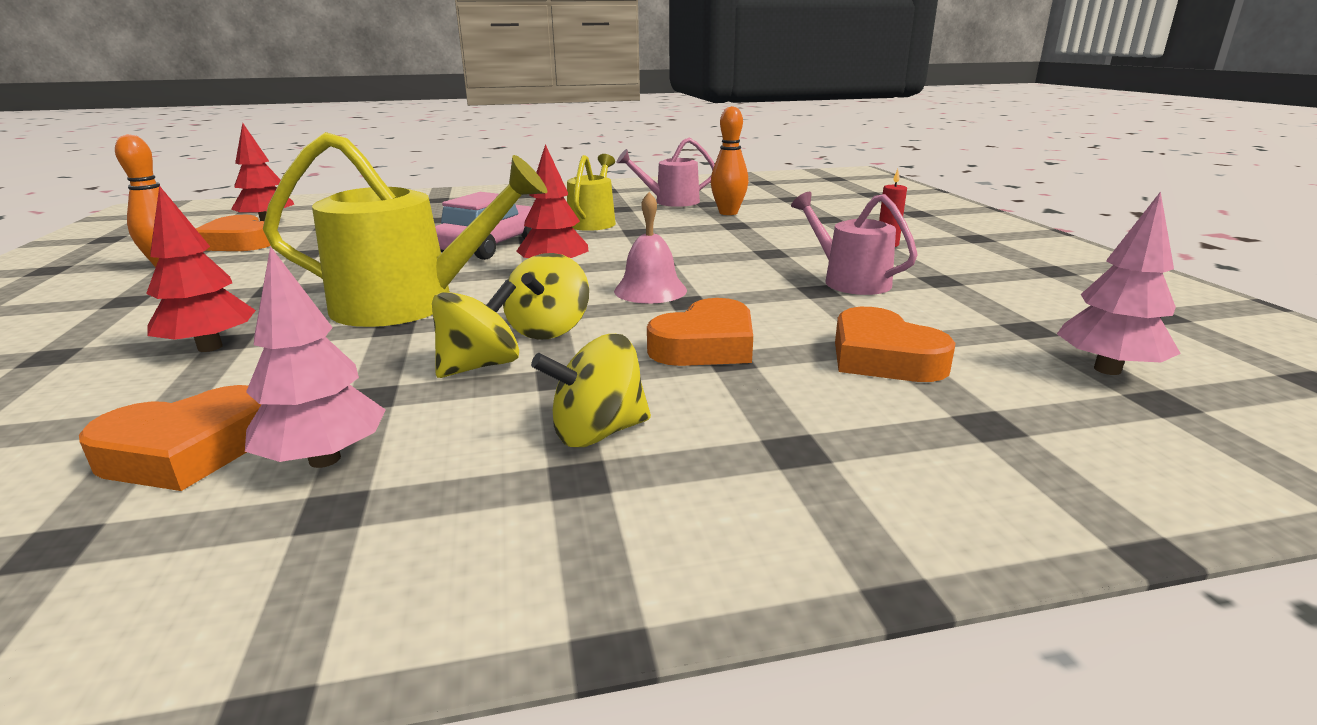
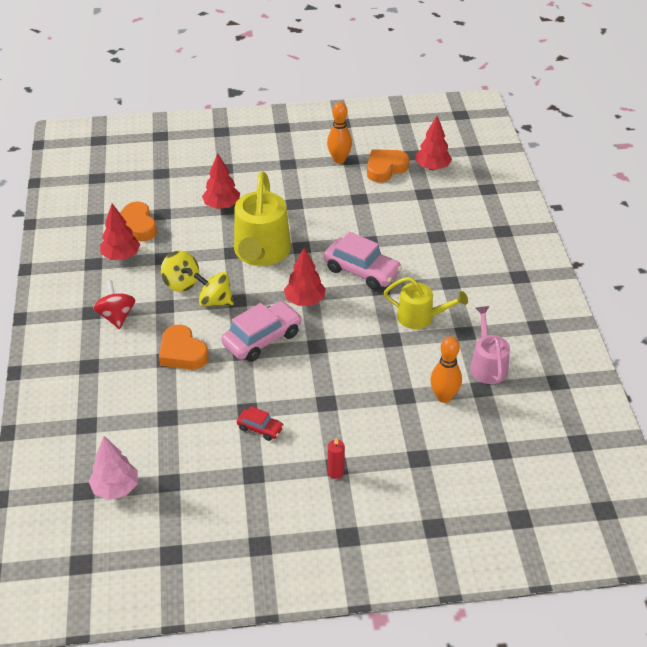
camera: 95 degrees right, 20 degrees up
pink tree [245,246,386,468] -> red tree [100,203,140,260]
yellow spinning top [531,334,651,447] -> red spinning top [93,280,135,329]
pink bell [614,192,687,303] -> pink car [221,301,302,362]
pink watering can [791,192,918,295] -> red car [237,406,284,441]
orange heart [835,307,956,382] -> none

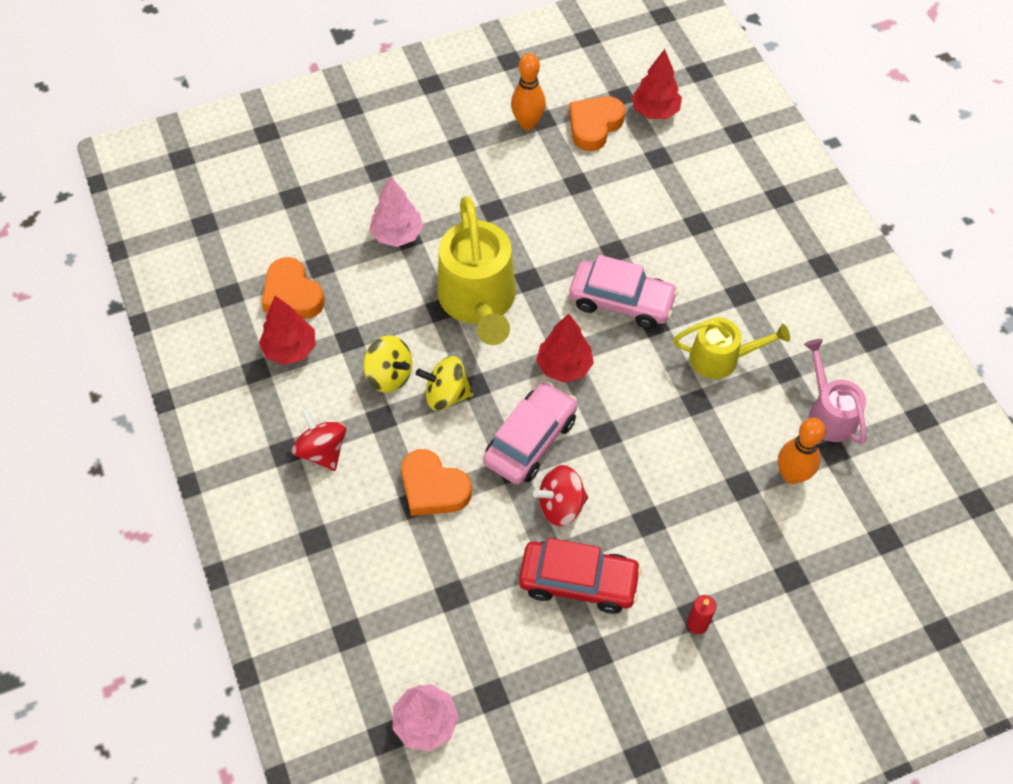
camera: 15 degrees left, 15 degrees up
red tree [202,153,240,209] -> pink tree [369,176,423,247]
red car [237,406,284,441] -> red car [519,538,642,614], size x1.91
none -> red spinning top [533,465,588,526]

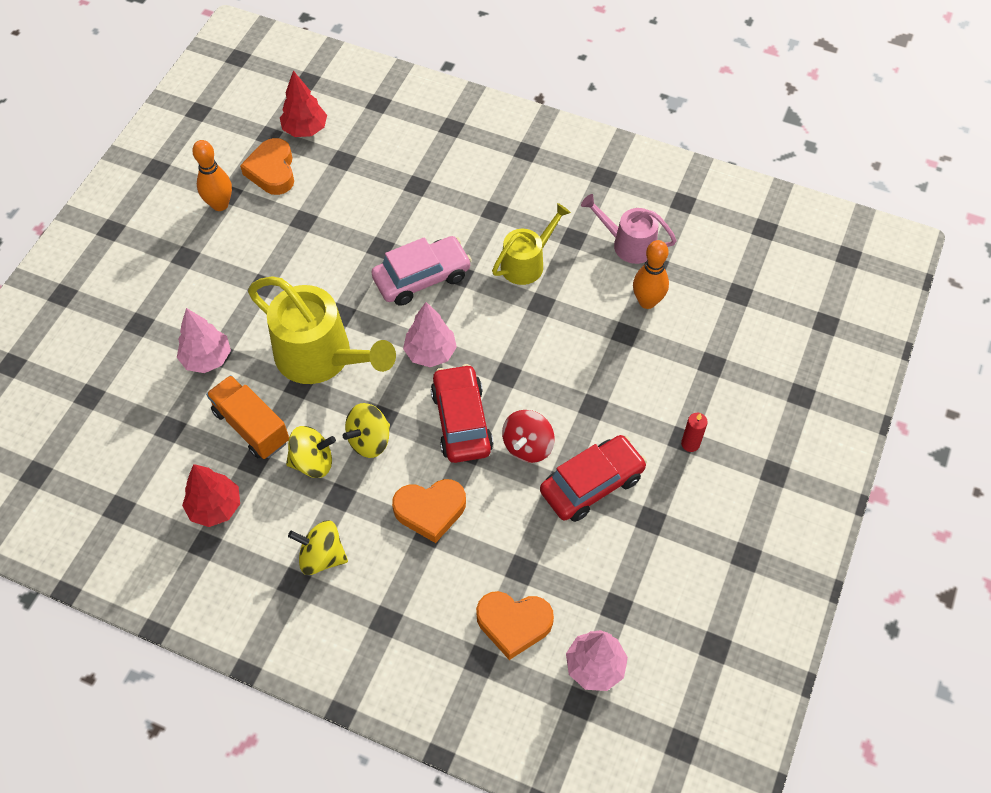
camera: 45 degrees left, 0 degrees up
orange heart [261,257,325,319] -> orange heart moved to [476,591,554,660]
red spinning top [292,408,346,471] -> yellow spinning top [288,520,348,575]
pink car [483,381,577,485] -> red car [431,364,493,463]
red tree [536,313,594,383] -> pink tree [403,302,457,367]
none -> orange truck [206,375,289,459]

